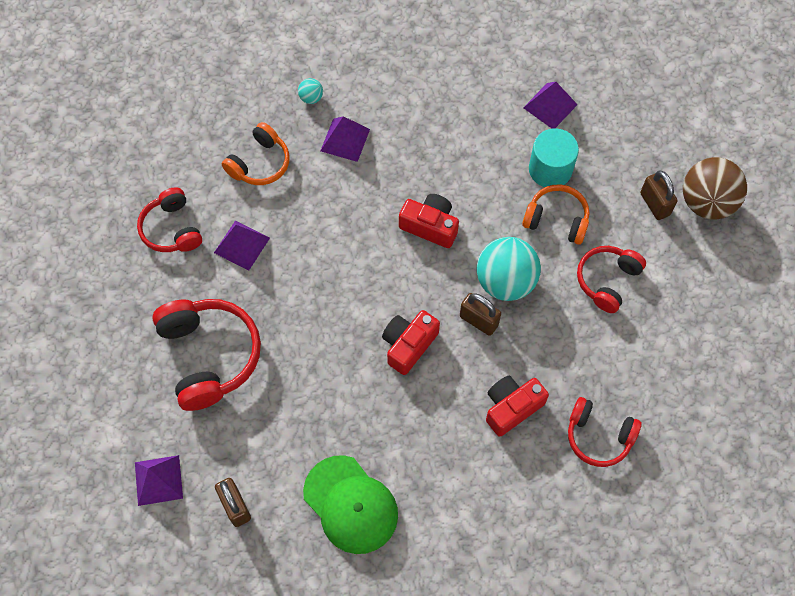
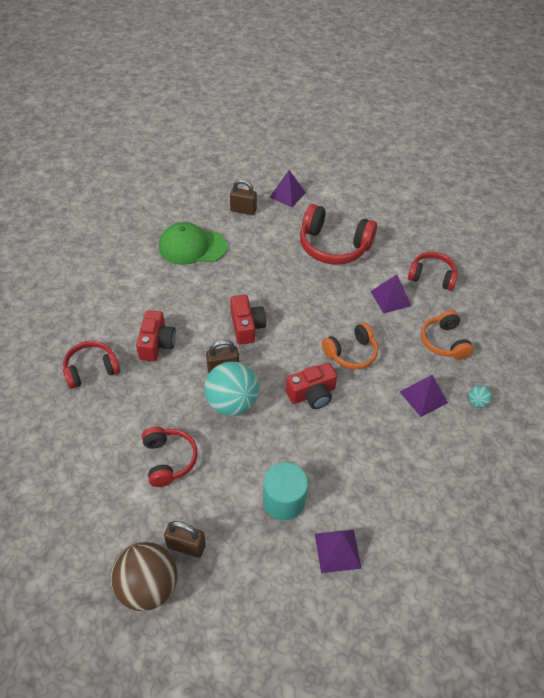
camera: 130 degrees right, 15 degrees down
orange headphones [522,184,589,245] -> orange headphones moved to [322,323,378,369]

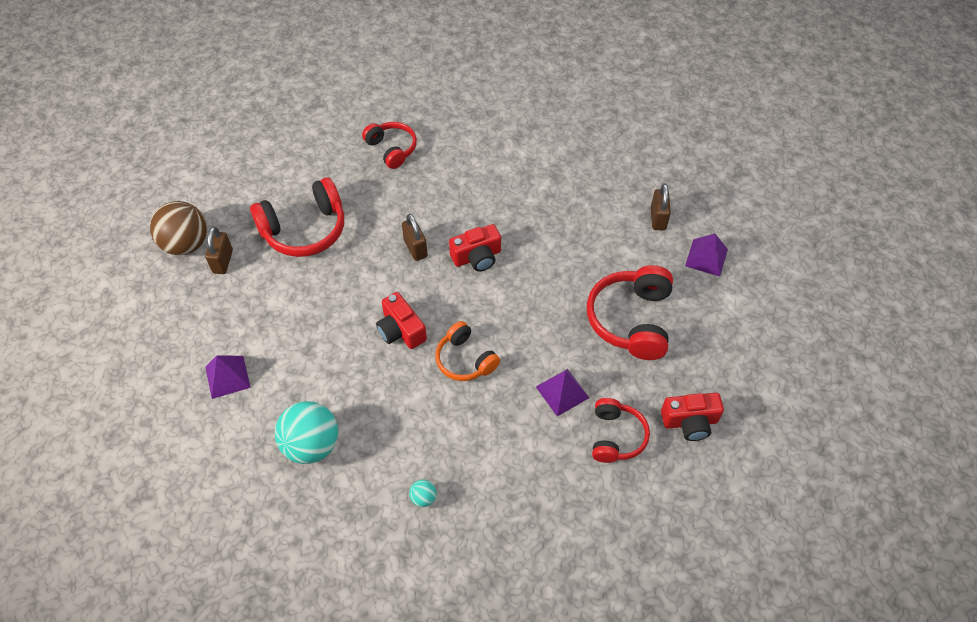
camera: 80 degrees right, 5 degrees up
red camera [136,310,176,361] -> red camera moved to [661,393,724,441]
red headphones [142,427,198,487] -> red headphones [250,177,344,257], size x1.61
green cap [159,222,228,265] -> none
turquoise ball [204,361,259,416] -> turquoise ball moved to [275,401,338,464]
turquoise cylinder [263,462,308,520] -> none
purple pyramid [400,375,448,417] -> none
orange headphones [421,310,474,360] -> none

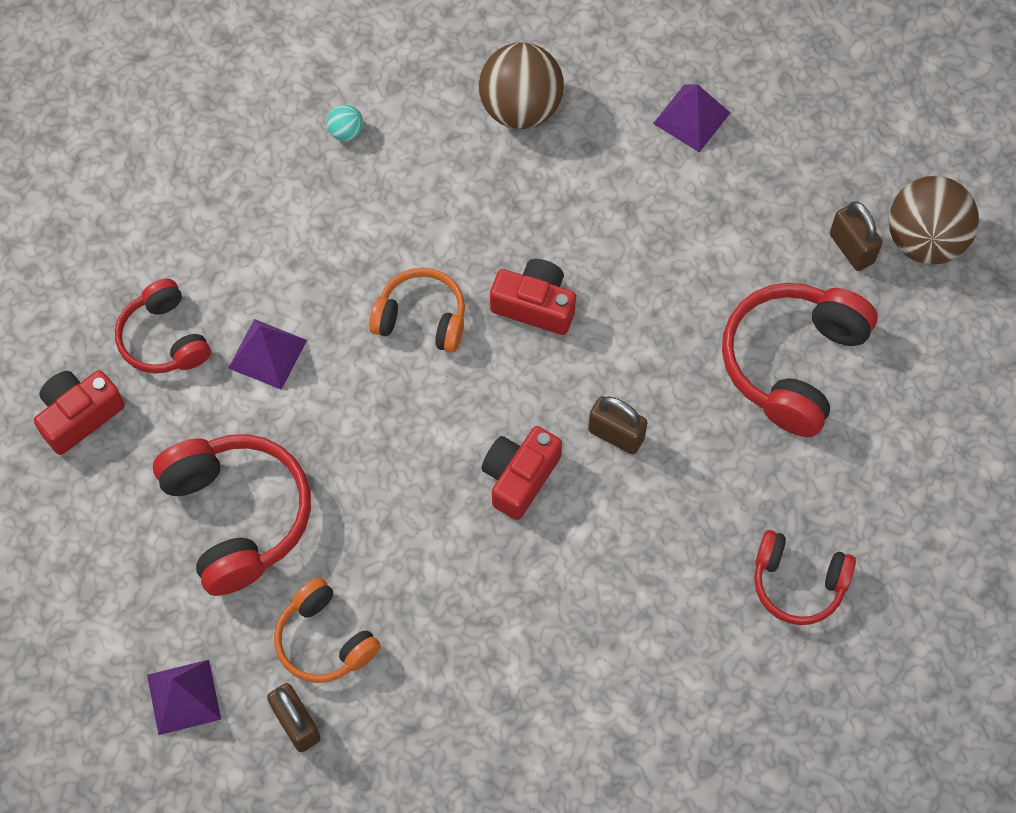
camera: 145 degrees right, 10 degrees up
turquoise ball [275,401,338,464] -> brown ball [478,42,564,129]
none -> orange headphones [274,577,381,683]

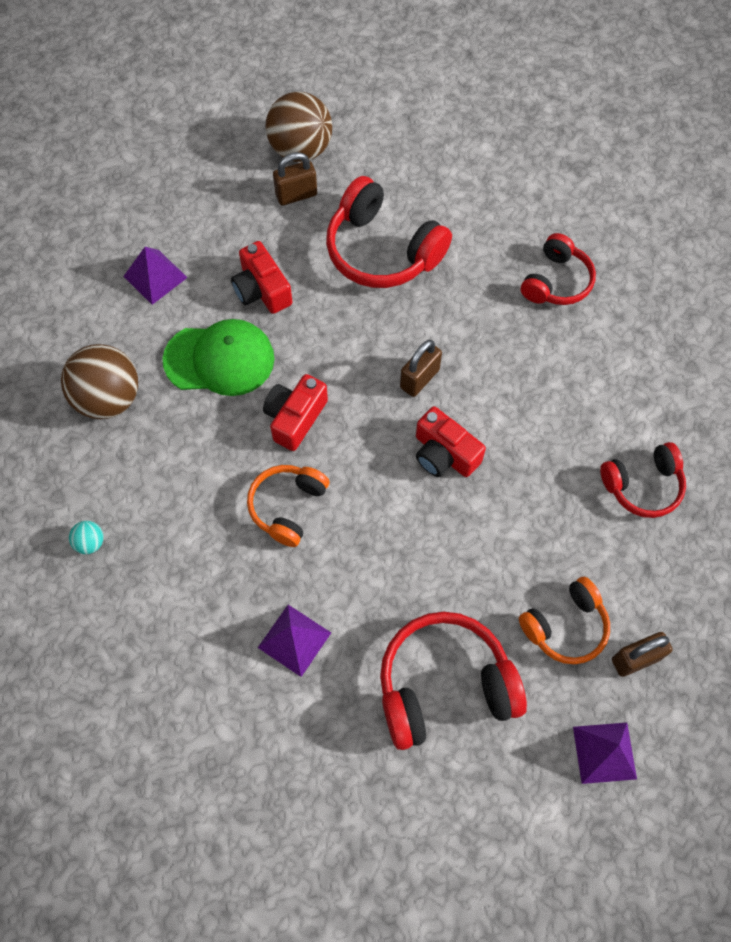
camera: 80 degrees left, 0 degrees up
red camera [34,370,125,455] -> red camera moved to [231,241,293,314]
red headphones [115,279,211,373] -> red headphones moved to [600,442,686,518]
none -> green cap [162,319,274,396]

